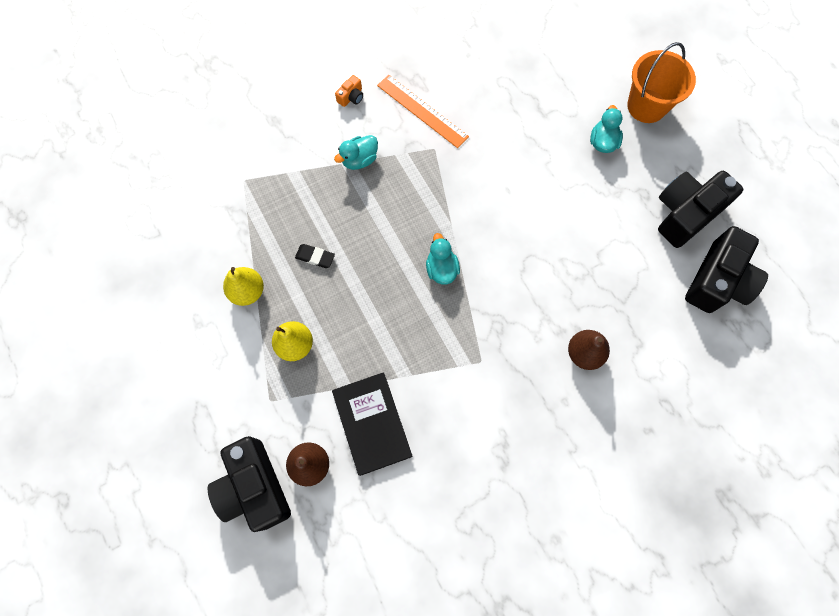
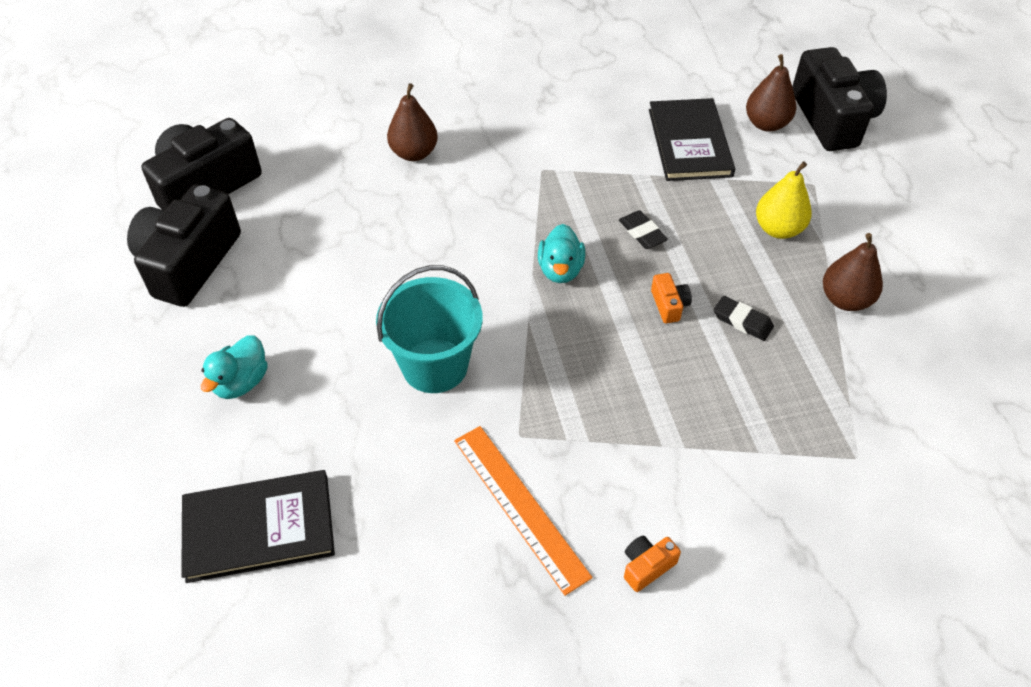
camera: 165 degrees left, 20 degrees down
yellow pear [223,267,264,306] -> brown pear [823,233,883,311]
turquoise duck [334,135,378,170] -> none
orange bucket [627,42,696,123] -> none
black camera [658,171,743,248] -> black camera turned 135 degrees clockwise [127,185,241,307]
none -> black book [181,470,335,583]
none -> turquoise bucket [376,265,483,393]
none -> black eraser [619,210,668,249]
none -> orange camera [651,273,692,323]

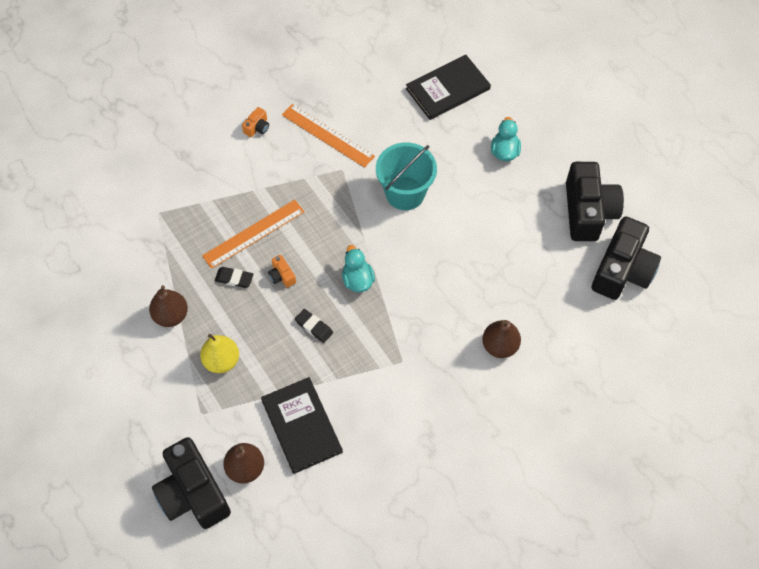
camera: 160 degrees right, 10 degrees up
none -> orange ruler [202,200,305,269]

